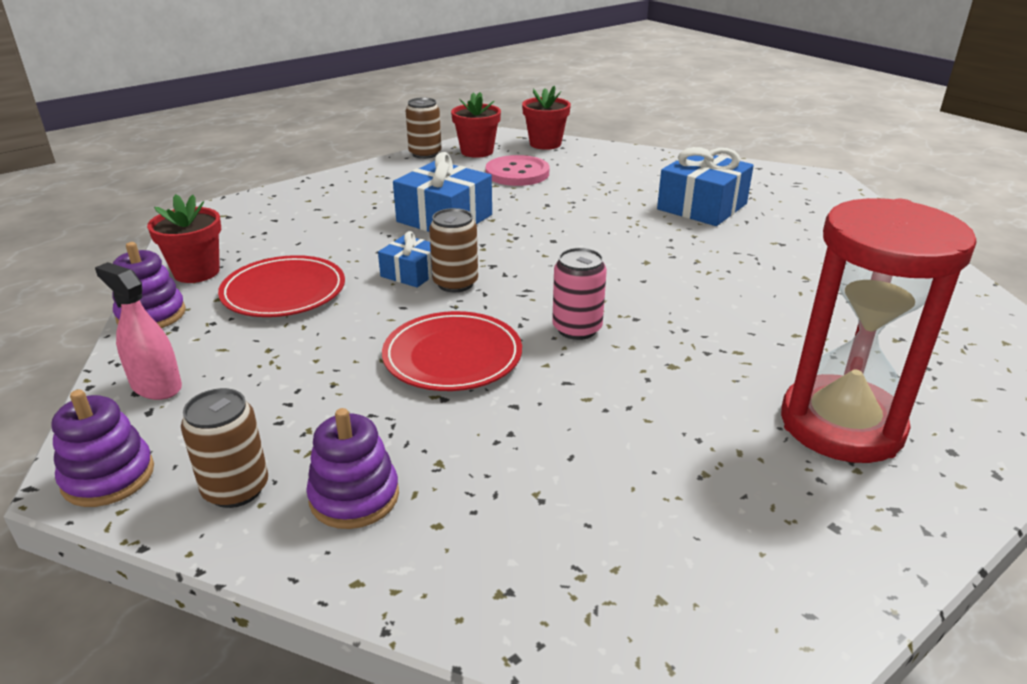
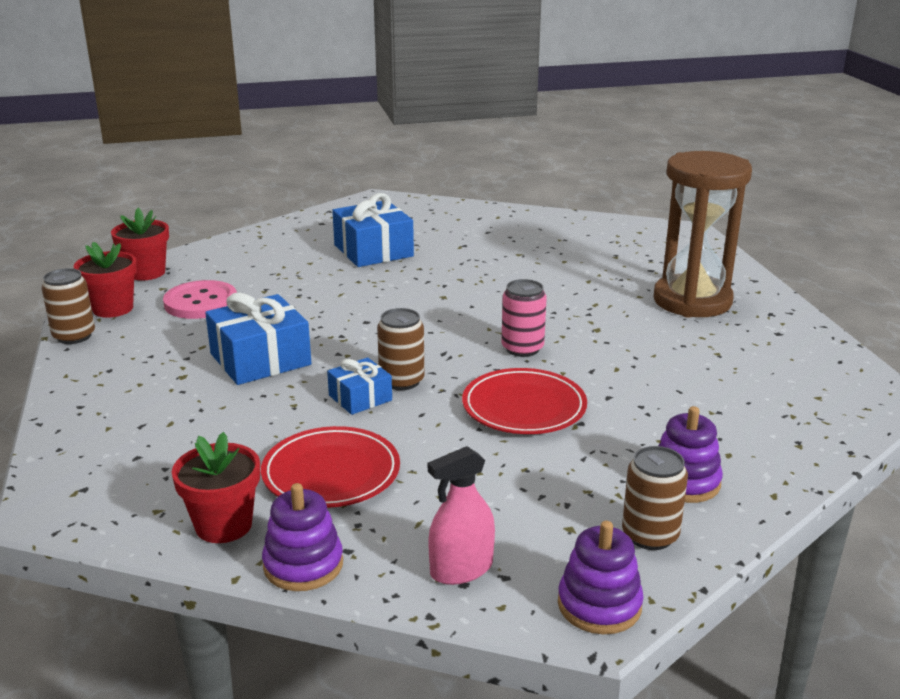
camera: 65 degrees left, 5 degrees down
red hourglass [781,198,977,463] -> brown hourglass [653,151,752,318]

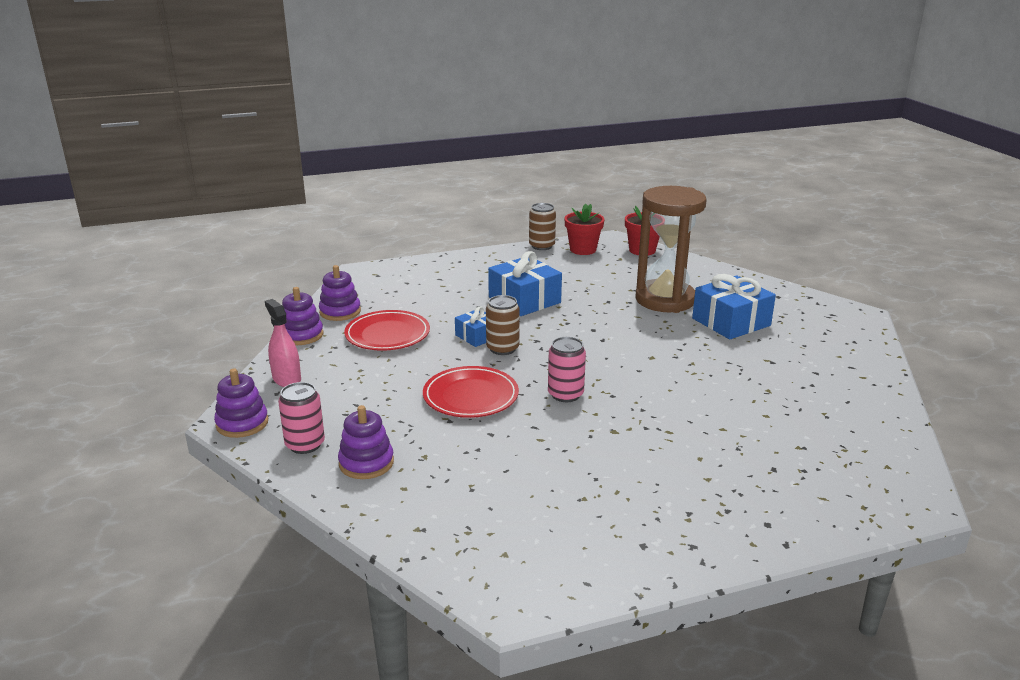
camera: 85 degrees right, 0 degrees up
pink button [163,280,237,319] -> none
red flower pot [172,432,260,543] -> purple stacking toy [319,265,361,321]
brown can [622,446,688,550] -> pink can [278,382,325,454]
brown hourglass [653,151,752,318] -> brown hourglass moved to [636,186,707,313]

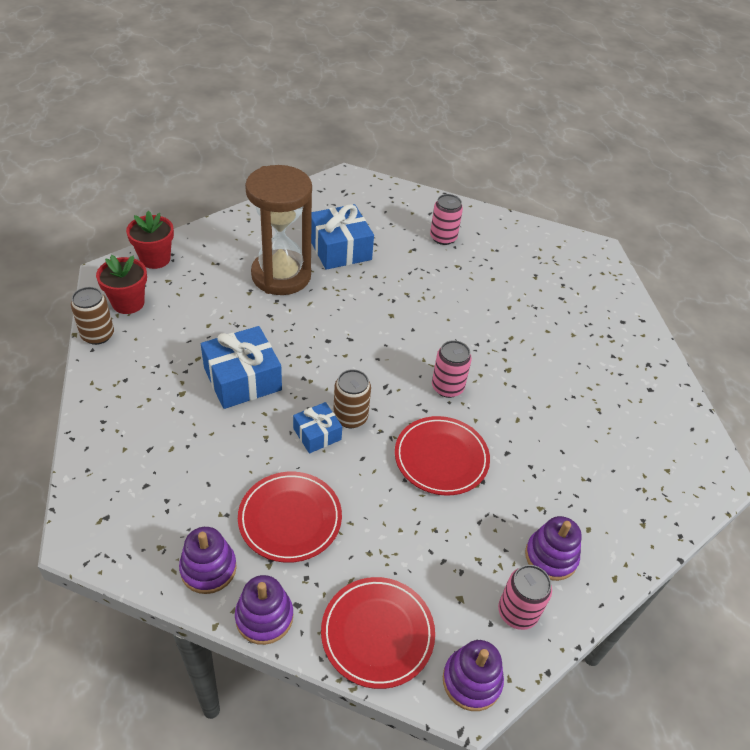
camera: 85 degrees left, 20 degrees up
pink spray bottle [265,299,301,387] -> red plate [321,577,435,689]
none -> pink can [430,194,463,245]

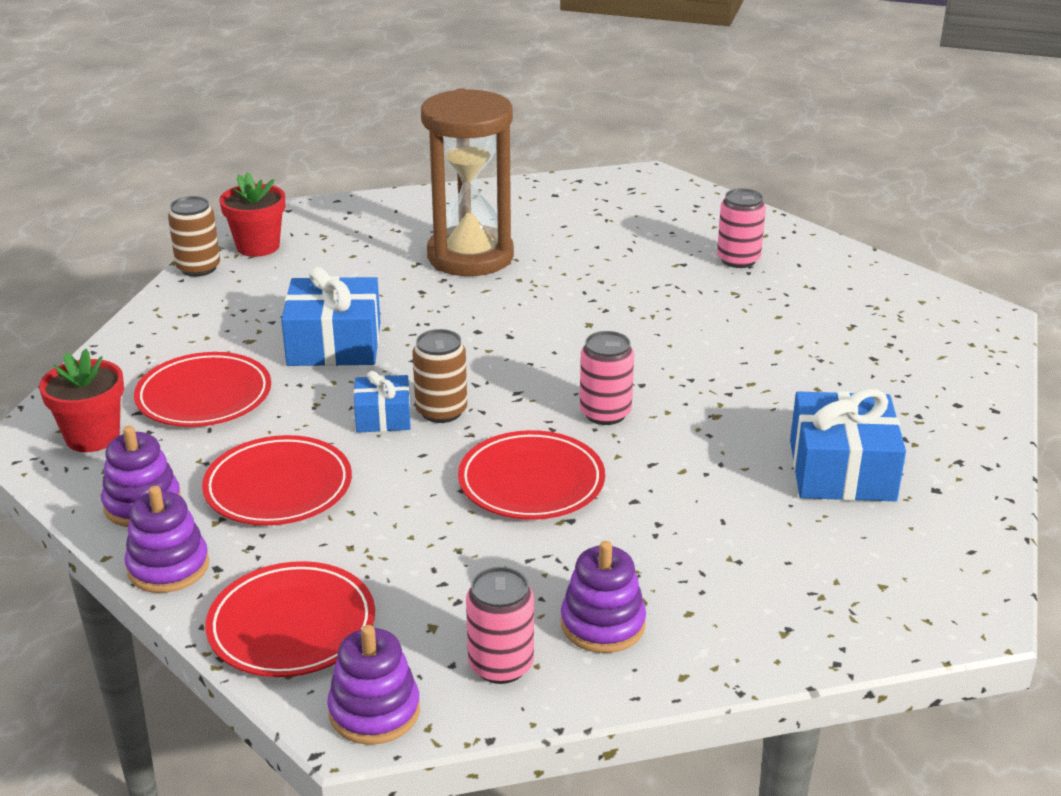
camera: 30 degrees right, 15 degrees down
red flower pot [126,210,174,269] -> red flower pot moved to [39,349,124,452]
blue gift [311,204,374,270] -> blue gift moved to [790,389,906,501]
none -> red plate [134,352,271,427]

